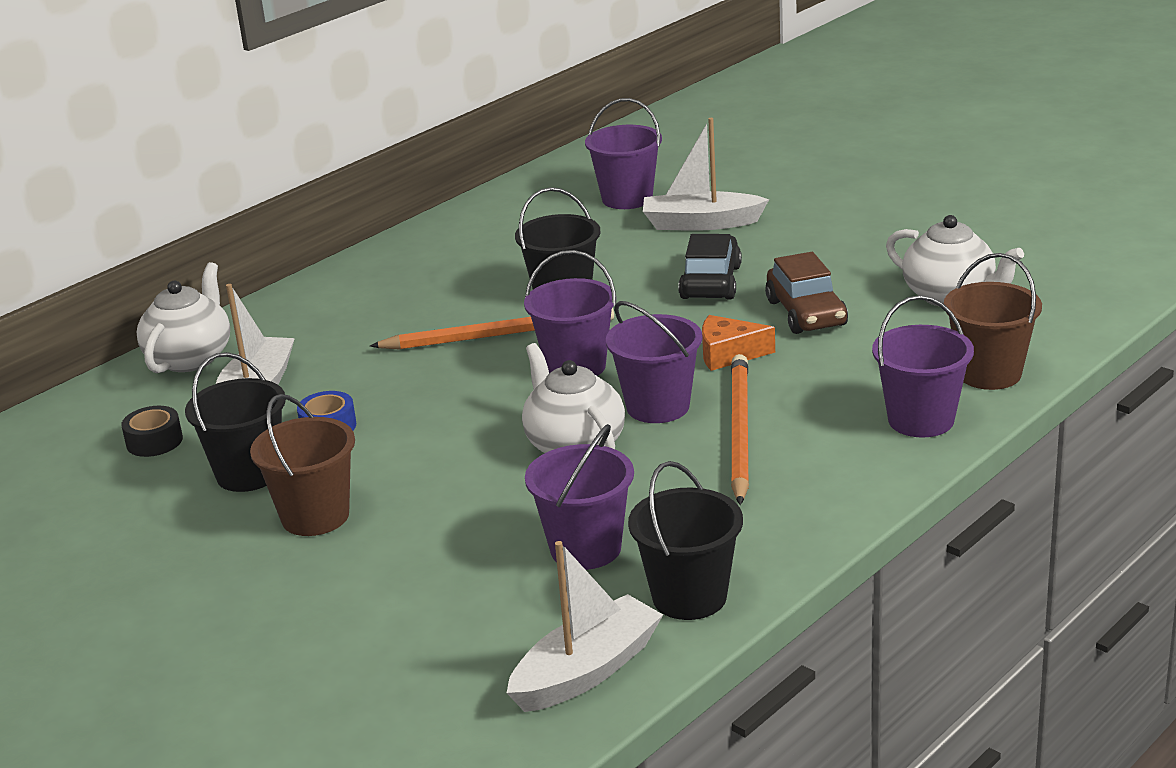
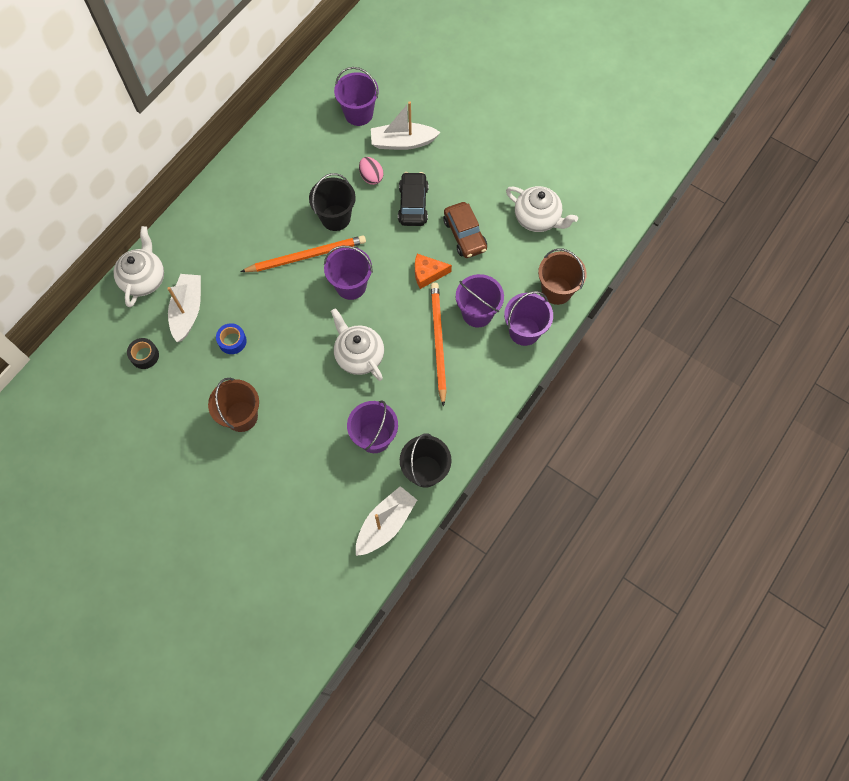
camera: 10 degrees left, 40 degrees up
black bucket [185,352,286,492] -> none
purple bucket [606,301,703,423] -> purple bucket moved to [456,274,504,328]
none -> pink egg [359,157,383,185]

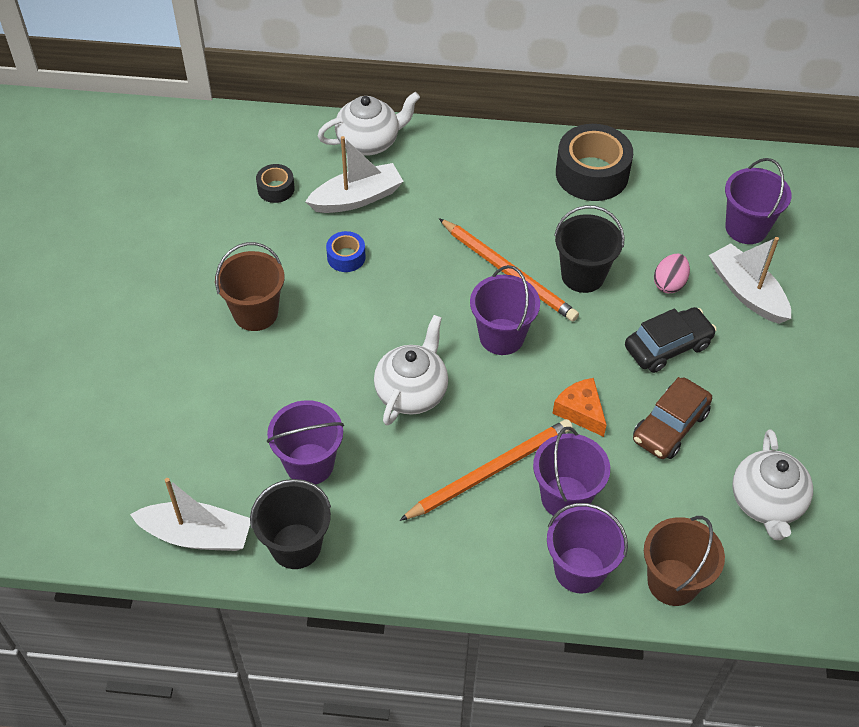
camera: 60 degrees right, 15 degrees down
none -> black tape [556,124,633,201]

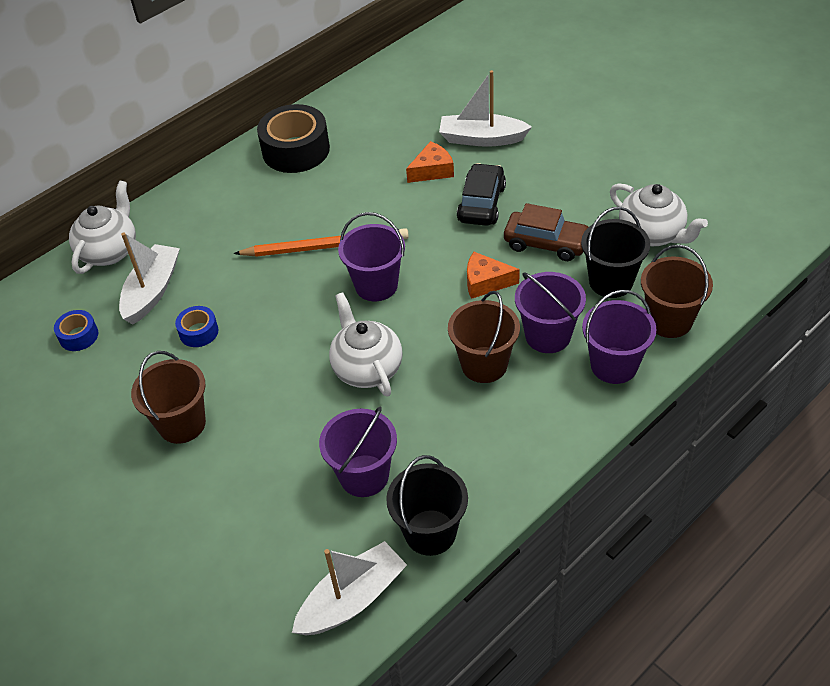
camera: 45 degrees left, 5 degrees down
black tape [256,164,295,203] -> blue tape [54,310,98,351]
orange pencil [399,419,573,521] -> brown bucket [448,291,520,383]
black bucket [554,205,625,293] -> black bucket moved to [581,207,650,298]
brown car [633,377,712,459] -> brown car turned 60 degrees counterclockwise [504,203,588,261]
pink egg [654,253,690,293] -> orange cheese [406,141,454,183]
purple bucket [725,158,792,244] -> none

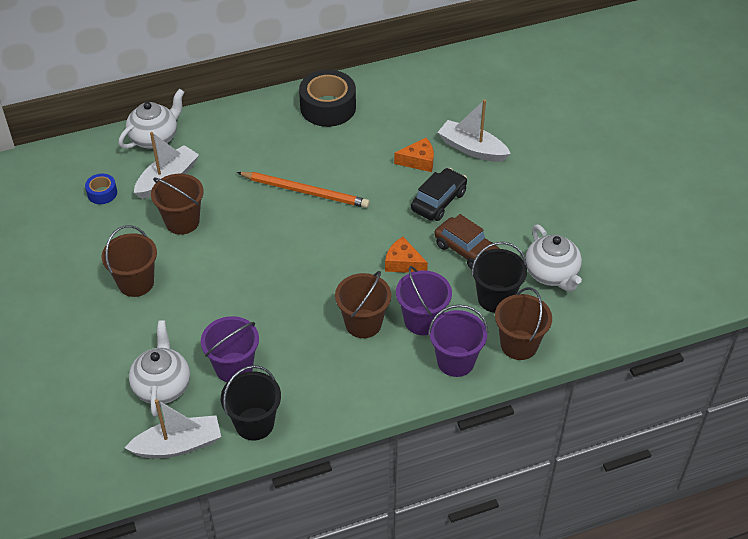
camera: 20 degrees right, 0 degrees up
blue tape [175,306,218,347] -> brown bucket [151,174,204,235]
white teapot [329,292,403,397] -> white teapot moved to [129,320,190,417]
purple bucket [338,212,405,301] -> none

